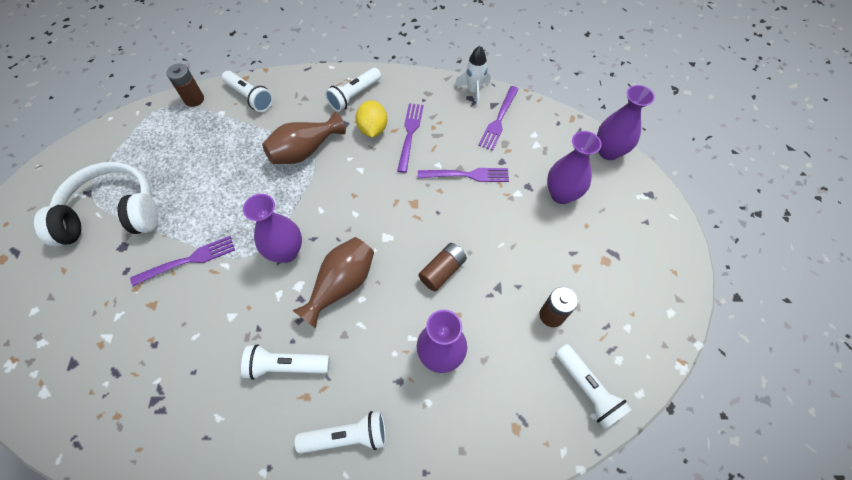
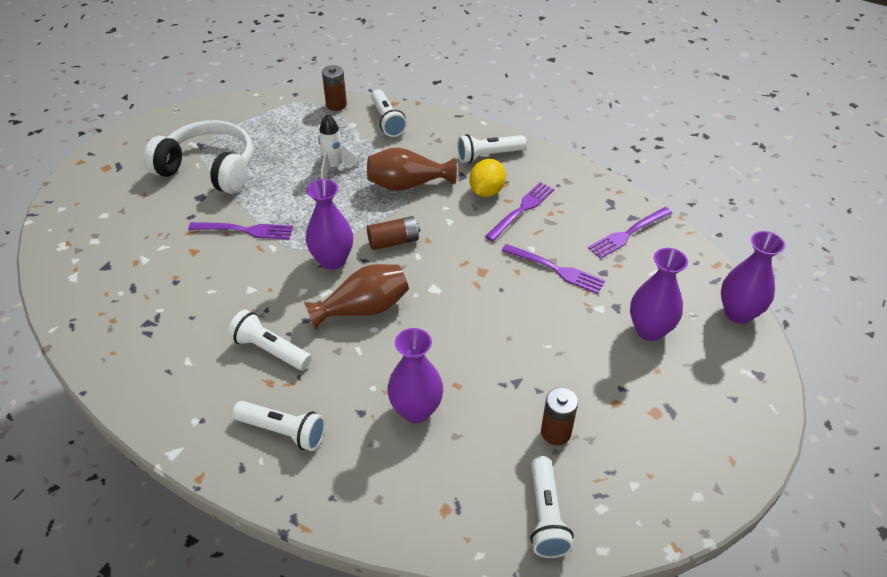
camera: 30 degrees right, 15 degrees down
brown battery [418,243,467,291] -> brown battery moved to [367,216,420,250]
white rocket [455,46,491,107] -> white rocket moved to [318,114,358,179]

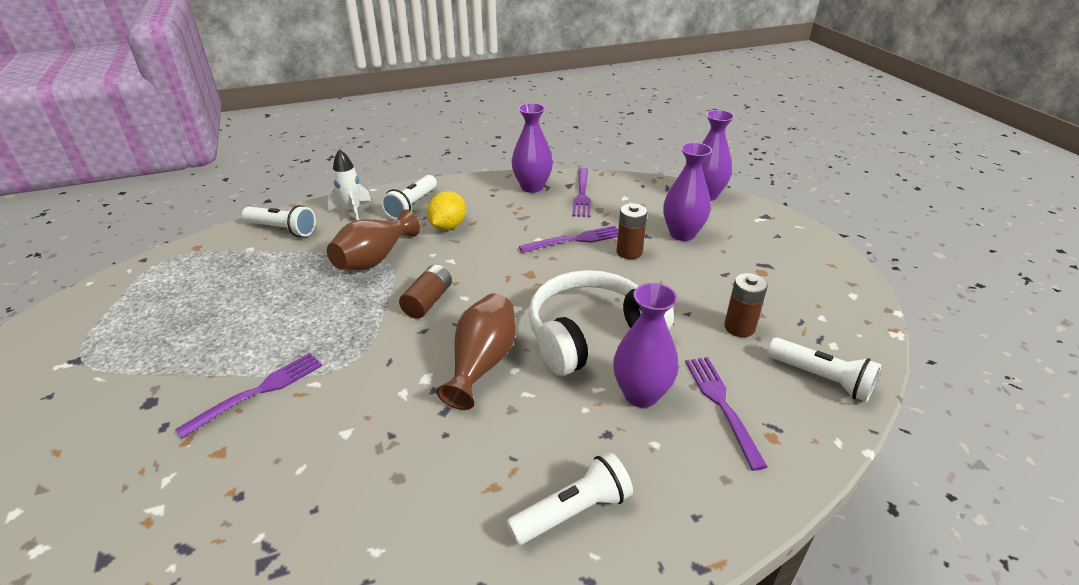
camera: 50 degrees left, 10 degrees down
white headphones [144,120,253,194] -> white headphones moved to [528,270,674,376]
white flashlight [228,309,311,370] -> none
purple vase [306,179,353,270] -> purple vase moved to [512,103,553,193]
white rocket [318,114,358,179] -> white rocket moved to [327,149,371,220]
brown battery [322,65,347,111] -> brown battery moved to [617,203,647,259]
yellow lemon [469,159,506,197] -> yellow lemon turned 45 degrees clockwise [427,191,466,230]
purple fork [485,182,554,241] -> purple fork moved to [685,357,768,471]

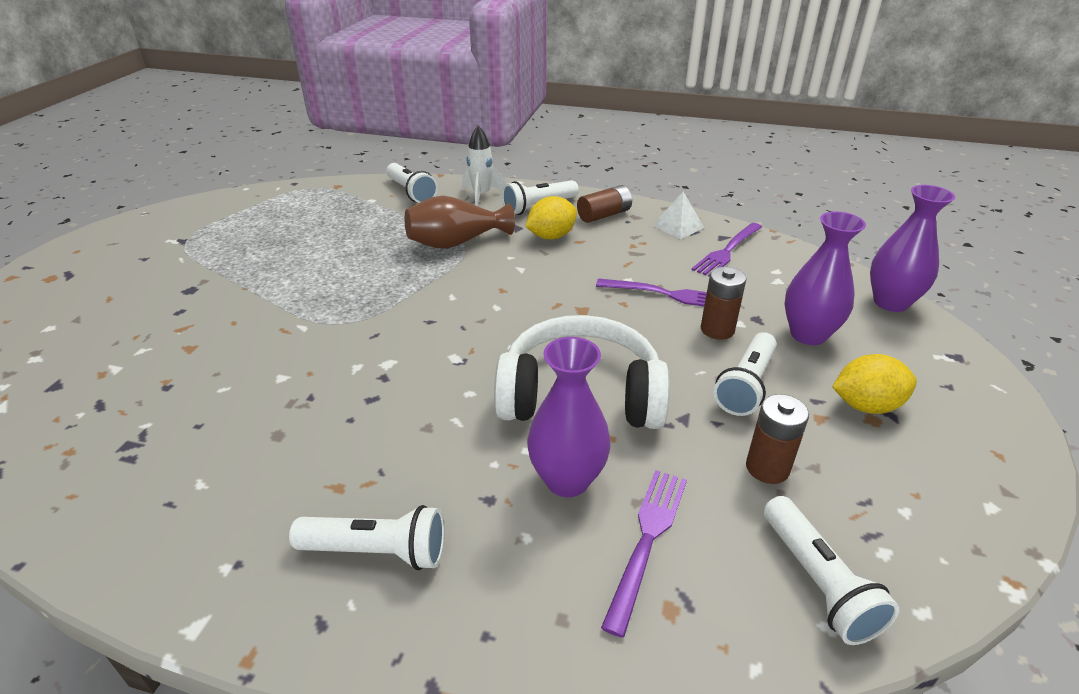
camera: 35 degrees right, 0 degrees up
purple fork [175,353,323,439] -> none
brown battery [399,265,452,319] -> brown battery moved to [577,185,632,223]
brown vase [437,294,516,410] -> none
purple vase [512,103,553,193] -> white pyramid [652,192,704,239]
none -> white flashlight [713,332,777,416]
none -> yellow lemon [832,354,917,414]

